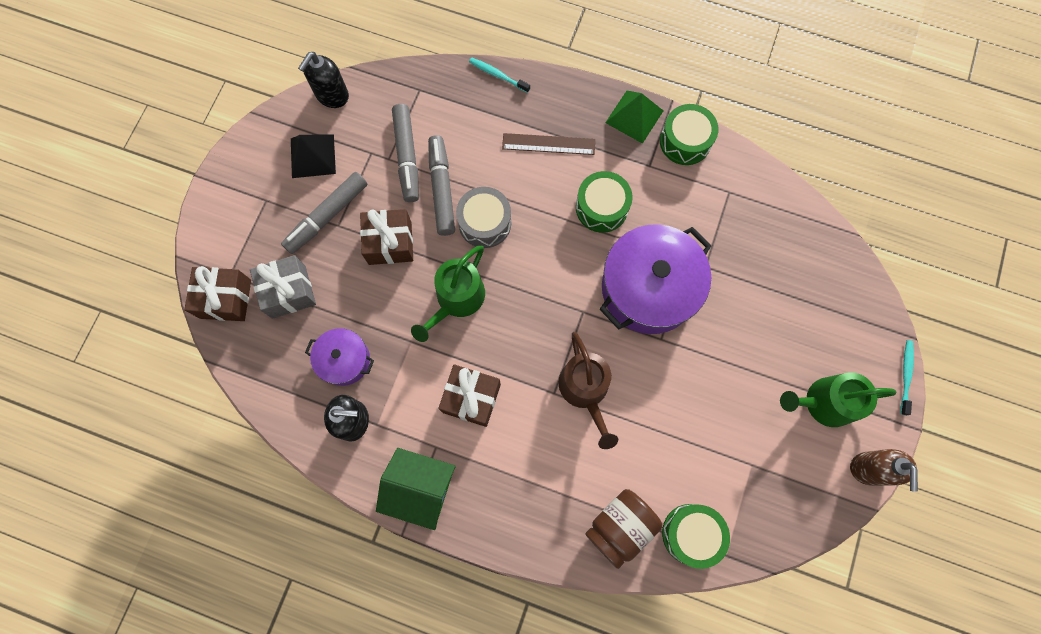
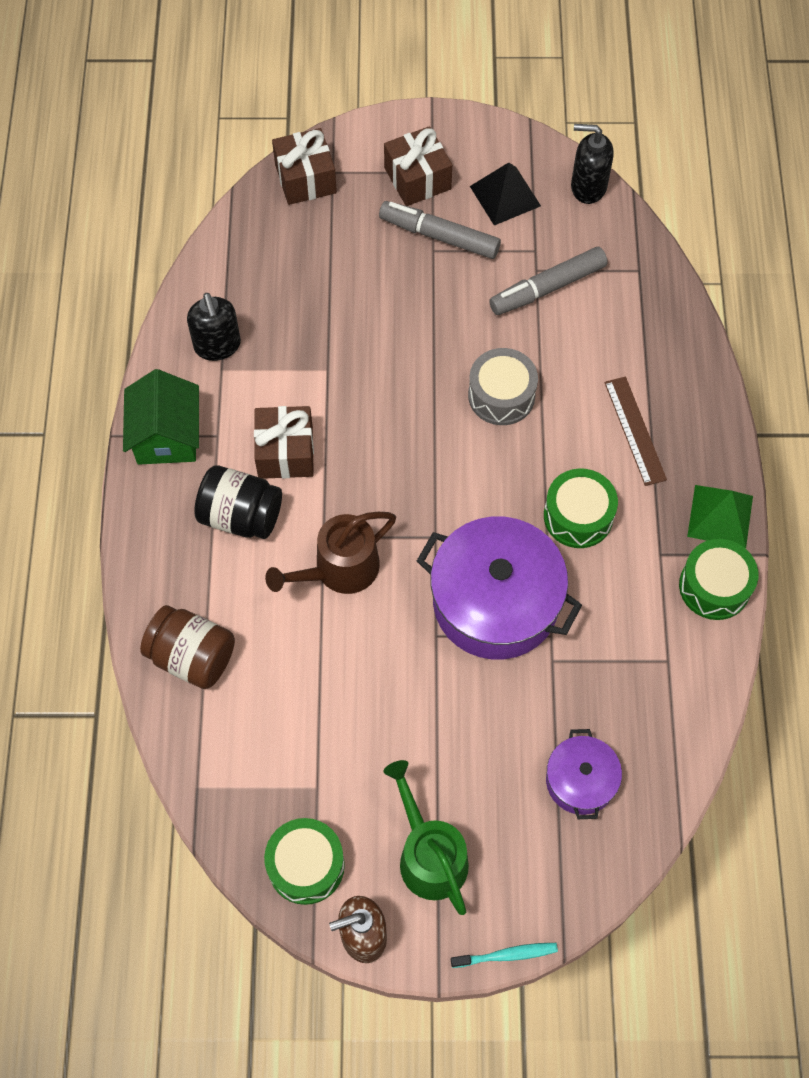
camera: 70 degrees right, 10 degrees down
grey gift [250,255,316,319] -> none
purple pot [305,328,374,386] -> purple pot moved to [546,729,622,819]
brown gift [360,209,413,265] -> brown gift moved to [384,126,452,206]
green watering can [411,245,485,342] -> none
grey marker [428,135,455,236] -> none
turquoise toothbrush [469,57,530,93] -> none
green drum [662,504,730,569] -> green drum moved to [264,818,345,905]
none -> black jar [194,465,282,539]

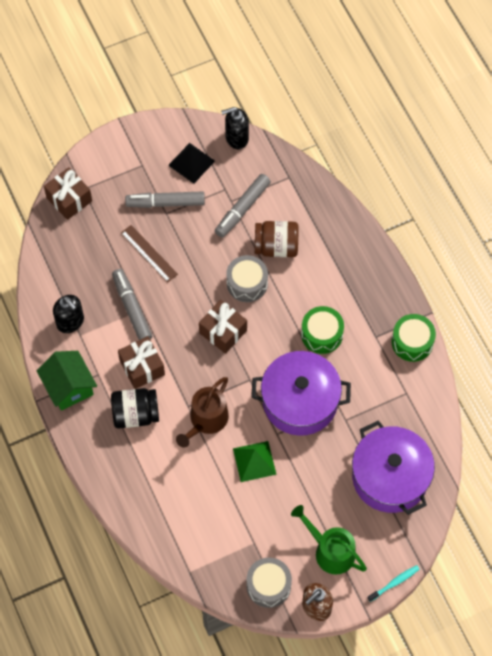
camera: 25 degrees left, 0 degrees up
brown jar [140,605,235,689] -> brown jar moved to [255,221,298,257]
green drum [264,818,345,905] -> grey drum [247,557,292,608]
brown gift [384,126,452,206] -> brown gift moved to [199,300,247,354]
purple pot [546,729,622,819] -> purple pot [352,421,435,515], size x1.89
brown ruler [604,377,667,486] -> brown ruler moved to [121,225,178,283]
green pyramid [687,485,753,548] -> green pyramid moved to [233,441,277,482]
none -> grey marker [112,269,152,340]

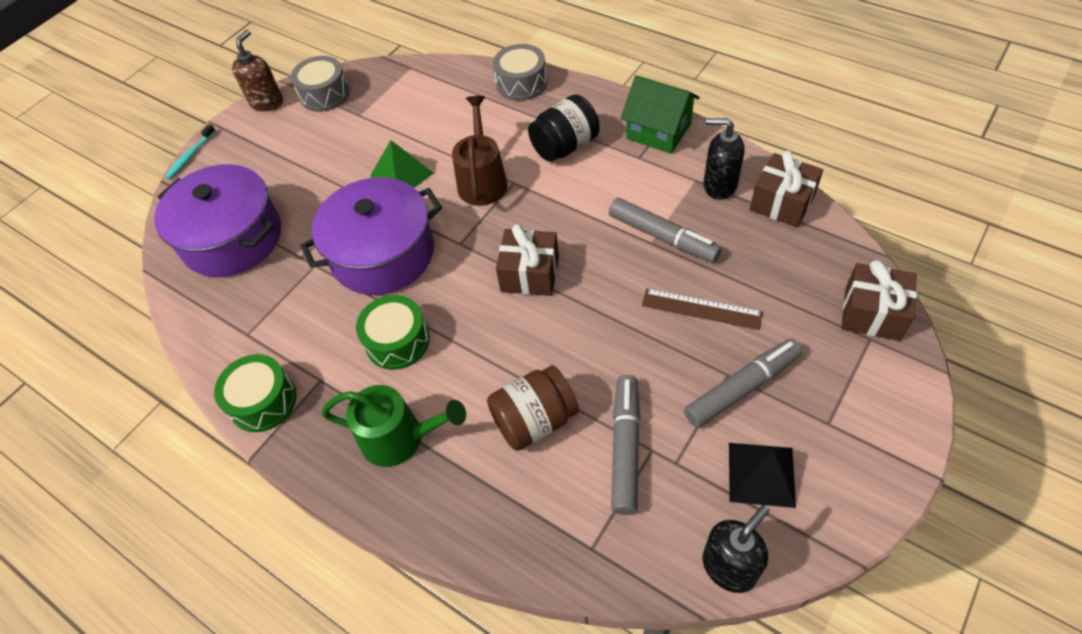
camera: 155 degrees right, 10 degrees down
brown gift [118,336,165,389] -> brown gift moved to [750,150,823,227]
grey drum [226,255,268,302] -> grey drum moved to [493,44,547,101]
green watering can [291,505,367,575] -> green watering can moved to [322,385,466,467]

